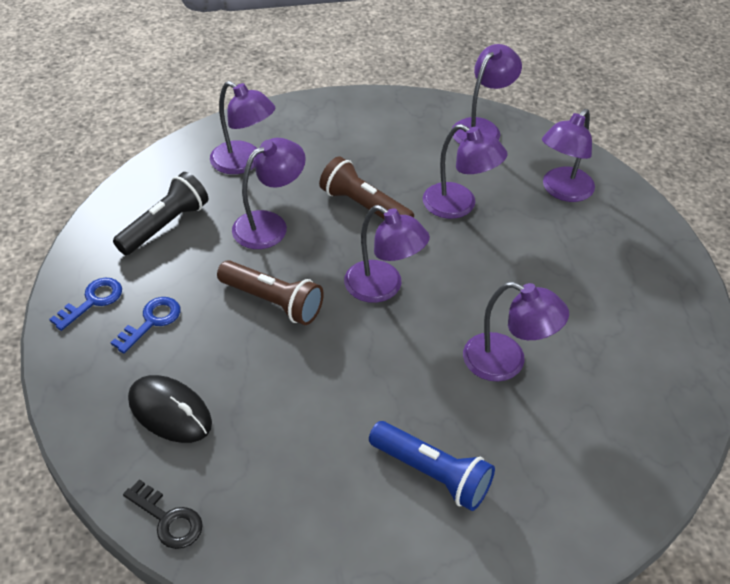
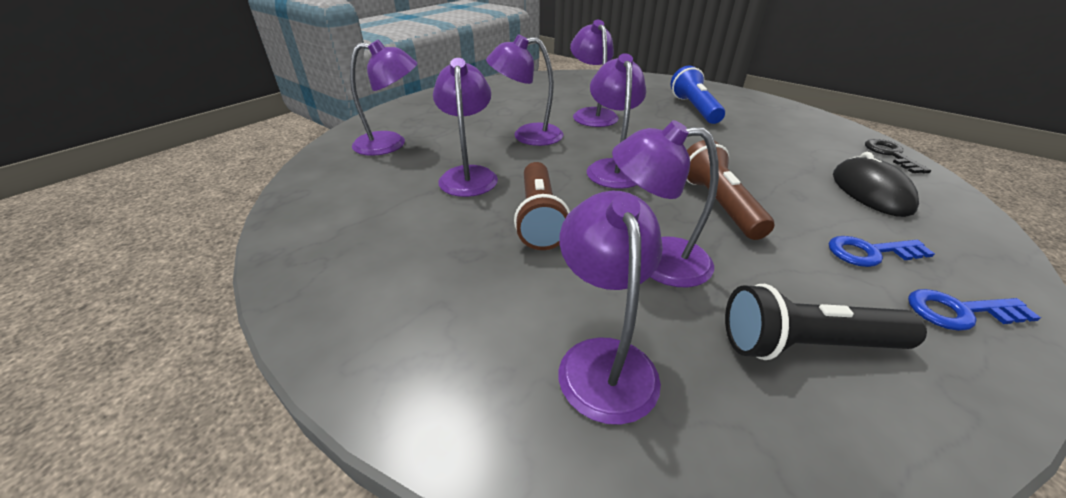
camera: 130 degrees left, 10 degrees down
purple lamp [452,44,522,144] -> purple lamp moved to [486,35,563,146]

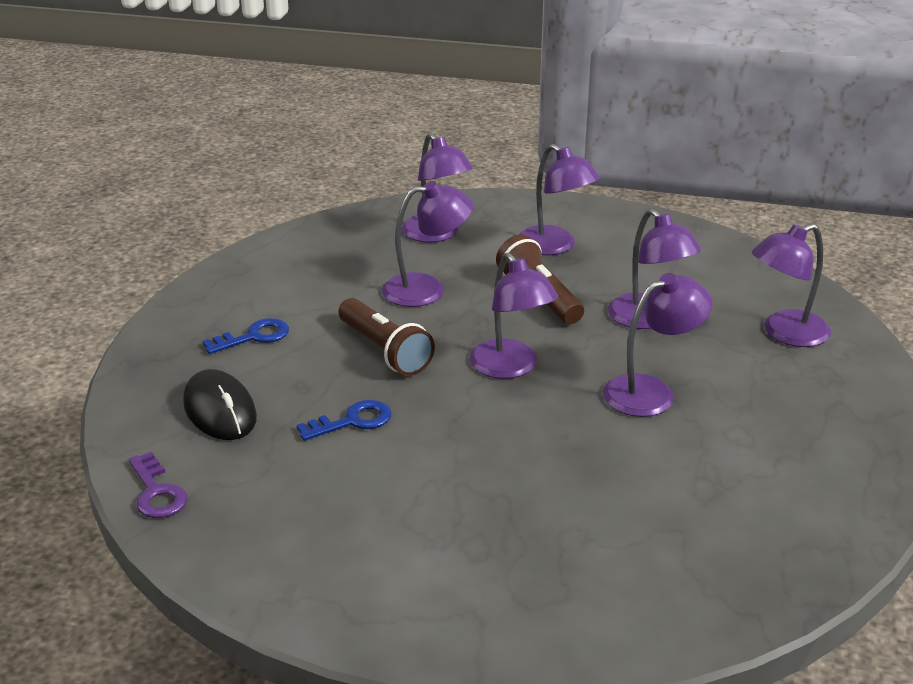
camera: 155 degrees right, 5 degrees down
purple lamp [570,20,619,127] -> purple lamp moved to [519,144,600,255]
blue flashlight [671,66,725,124] -> none
black flashlight [725,284,927,360] -> none
black key [865,139,931,173] -> purple key [129,452,187,518]
blue key [908,289,1041,331] -> blue key moved to [297,400,391,441]

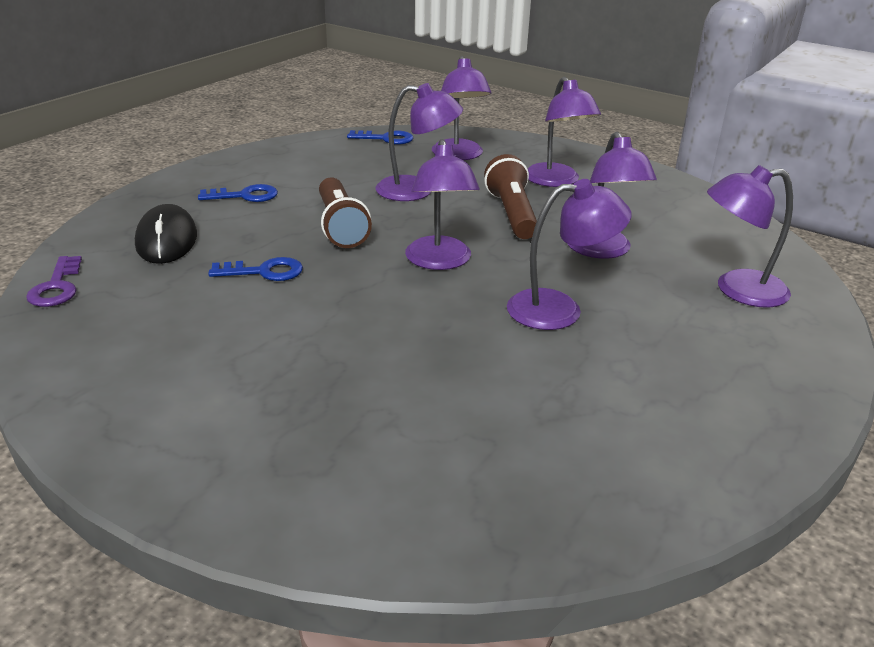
camera: 20 degrees right, 0 degrees up
none -> blue key [347,130,413,145]

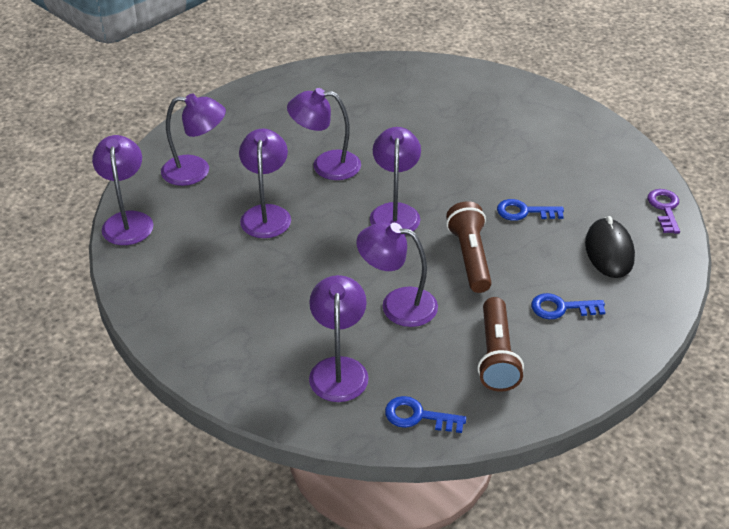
camera: 170 degrees left, 10 degrees up
brown flashlight [484,154,537,239] -> brown flashlight moved to [477,297,524,392]
purple lamp [527,77,601,187] -> purple lamp moved to [92,135,153,245]

